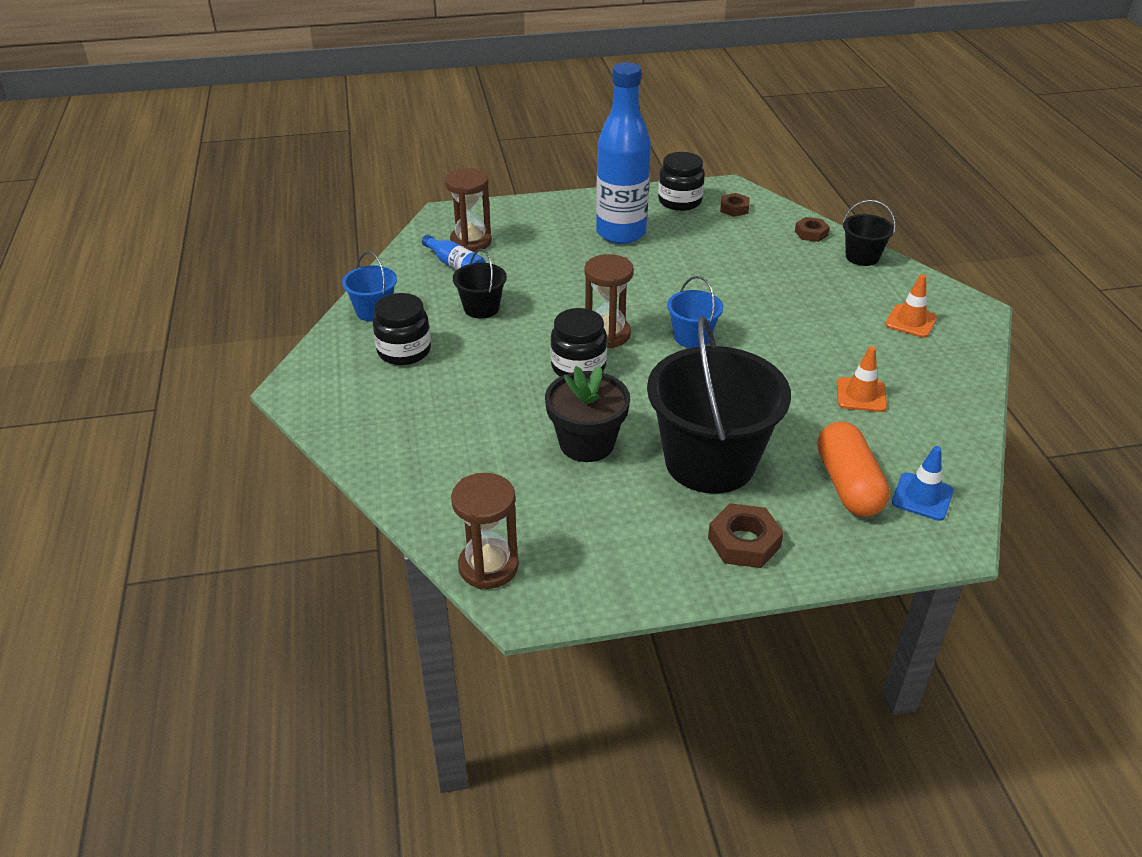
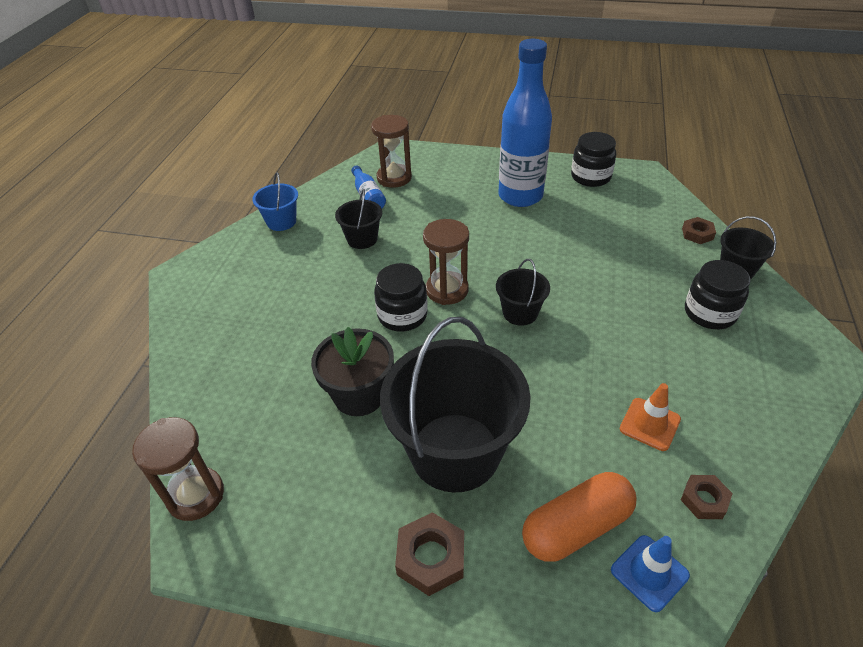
camera: 25 degrees right, 5 degrees up
black jar [373,293,431,365] -> black jar moved to [685,260,750,329]
blue bucket [667,276,723,348] -> black bucket [496,259,550,326]
brown nut [720,193,750,217] -> brown nut moved to [681,475,733,519]
orange capsule [817,421,890,516] -> orange capsule turned 45 degrees clockwise [522,472,636,562]
orange traffic cone [885,274,937,338] -> none

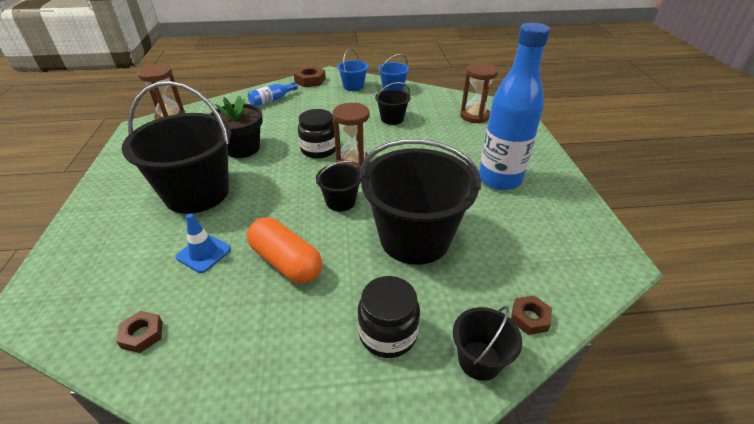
camera: 70 degrees right, 5 degrees down
blue bottle [351,165,386,209] -> blue bottle moved to [248,82,298,106]
brown nut [395,512,464,596] -> brown nut moved to [294,66,326,87]
orange capsule [522,472,636,562] -> orange capsule moved to [247,217,322,284]
black jar [571,132,616,187] -> none
blue traffic cone [611,535,690,612] -> blue traffic cone moved to [175,214,231,273]
orange traffic cone [620,383,681,451] -> none
none -> blue bucket [337,49,368,91]
none -> black bucket [360,139,481,265]

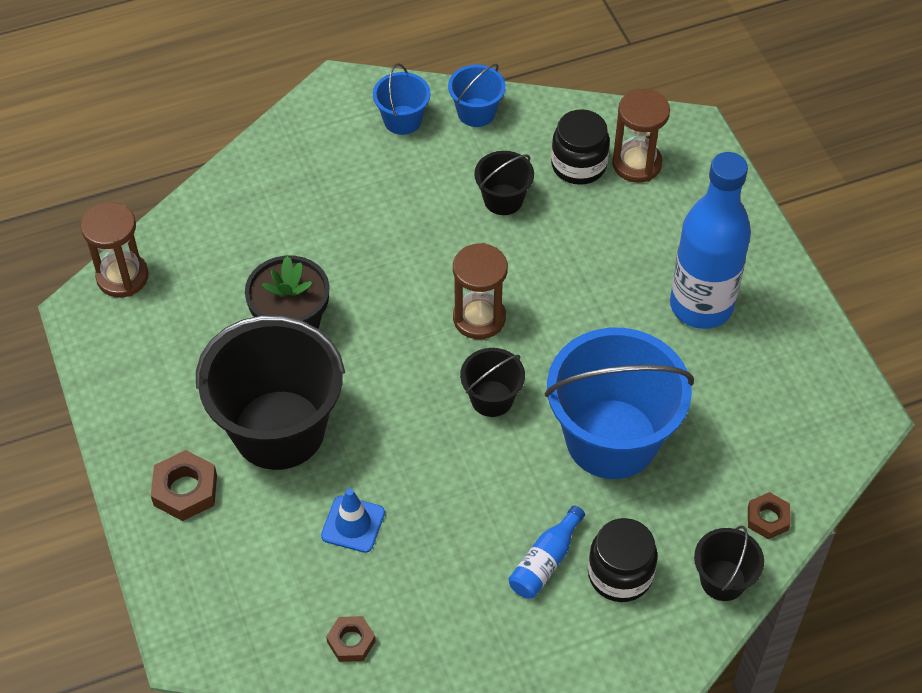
camera: 15 degrees left, 15 degrees up
orange capsule [247,217,322,284] -> none
blue bottle [248,82,298,106] -> blue bottle moved to [509,505,585,599]
brown nut [294,66,326,87] -> brown nut moved to [151,450,217,521]
black jar [298,109,336,159] -> black jar moved to [551,109,610,185]
black bucket [360,139,481,265] -> blue bucket [545,328,694,479]

